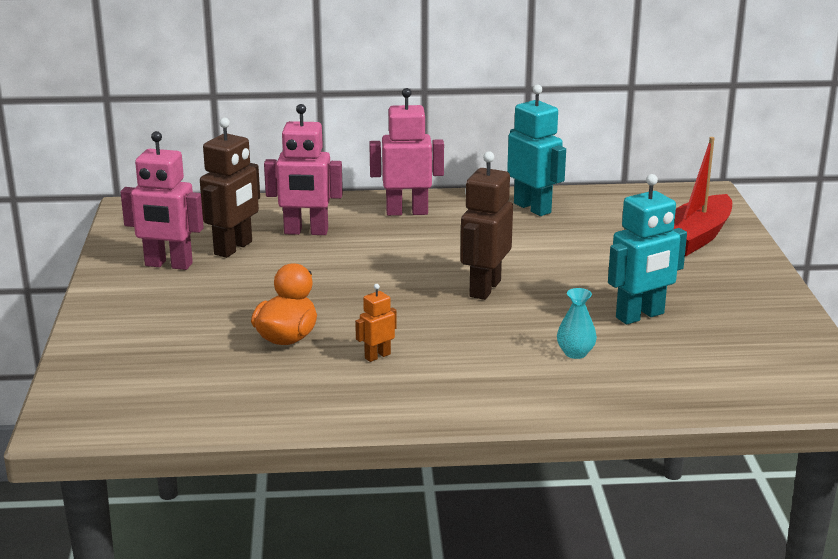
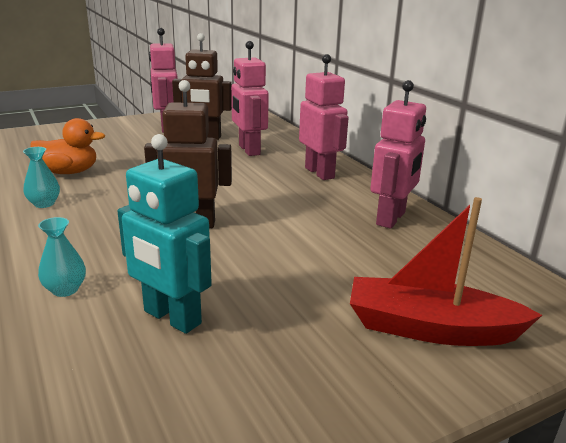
camera: 65 degrees right, 0 degrees up
orange robot [355,284,397,362] -> turquoise vase [23,147,60,208]
turquoise robot [507,85,566,216] -> pink robot [370,80,426,229]

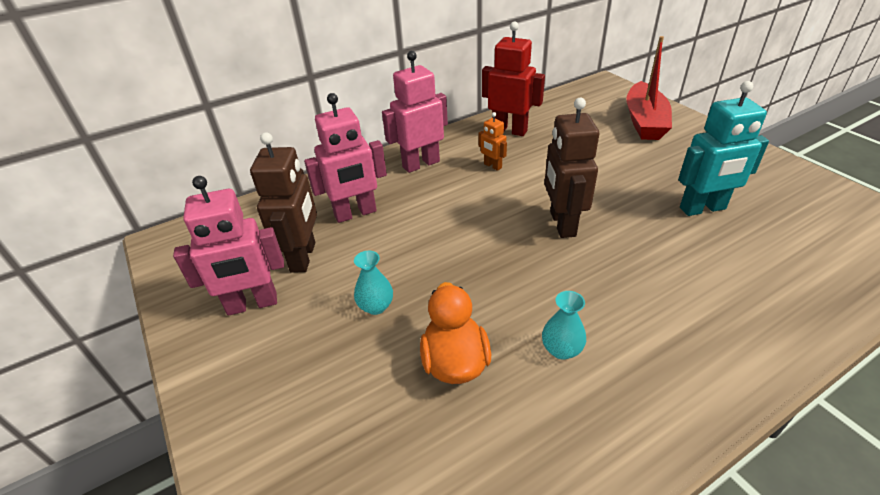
camera: 90 degrees left, 15 degrees up
turquoise vase [38,217,86,297] -> turquoise vase moved to [354,251,393,315]
turquoise robot [117,134,212,334] -> turquoise robot turned 45 degrees clockwise [678,81,769,216]
pink robot [370,80,426,229] -> red robot [482,22,545,136]
none -> orange robot [479,112,507,171]

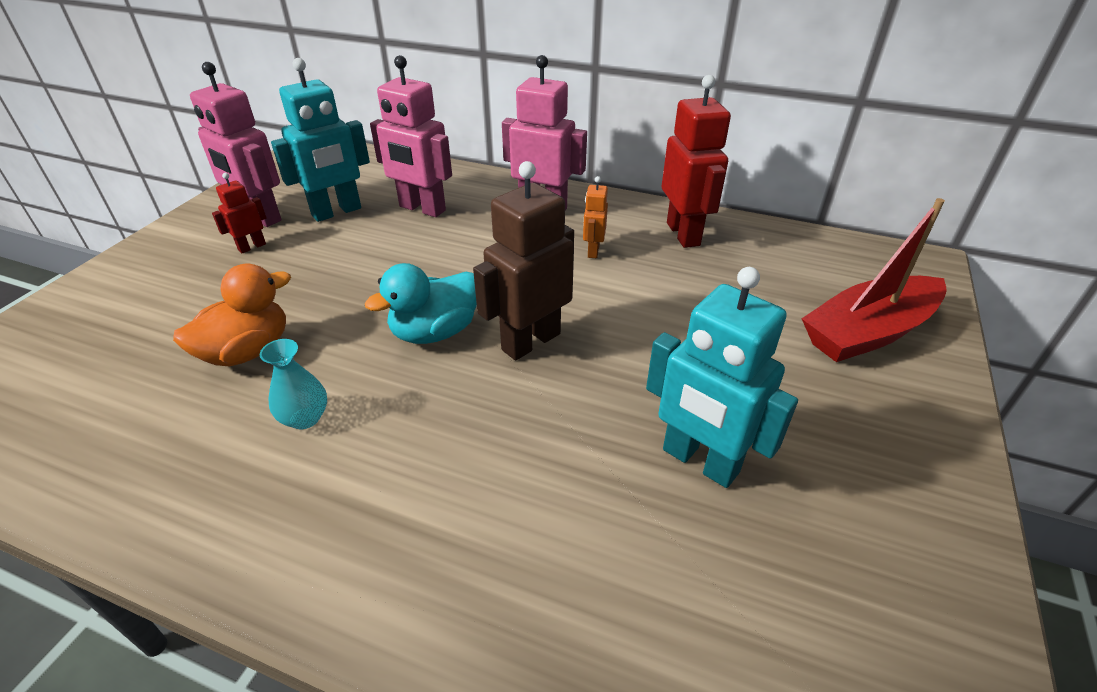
camera: 50 degrees right, 0 degrees up
brown robot [250,132,317,272] -> turquoise robot [271,58,370,222]
turquoise vase [354,251,393,315] -> none
none -> red robot [212,173,267,253]
none -> turquoise duck [365,263,477,344]

